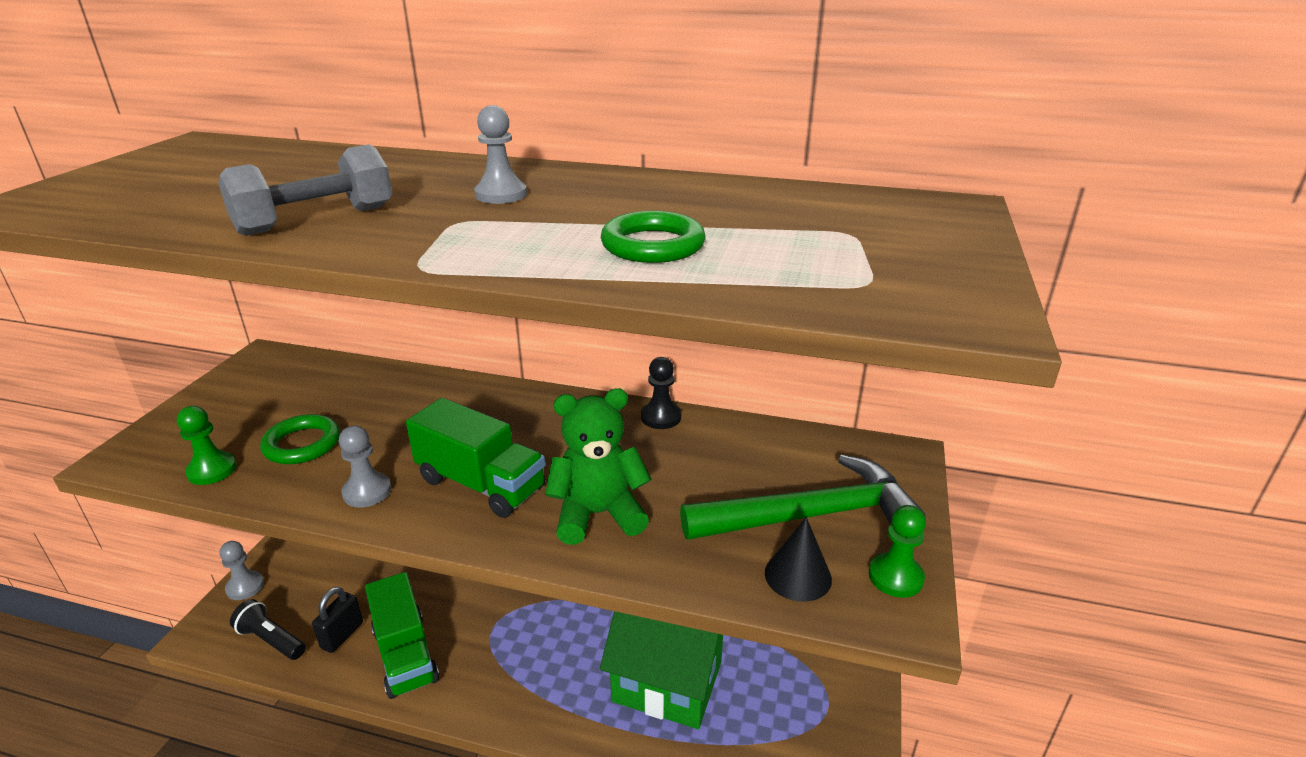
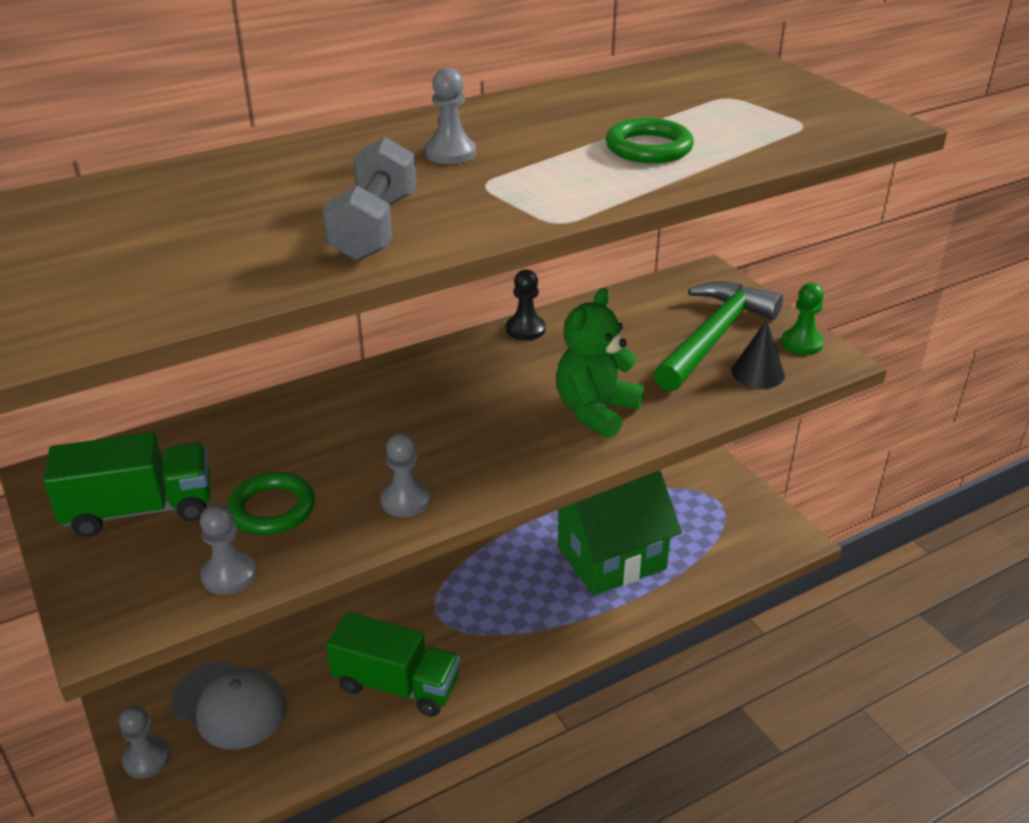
camera: 45 degrees left, 5 degrees up
green pawn [177,406,237,485] -> grey pawn [200,504,256,595]
black flashlight [230,599,306,660] -> none
black padlock [312,587,363,653] -> none
green truck [406,398,545,518] -> green truck moved to [43,432,210,537]
none -> grey cap [171,661,287,750]

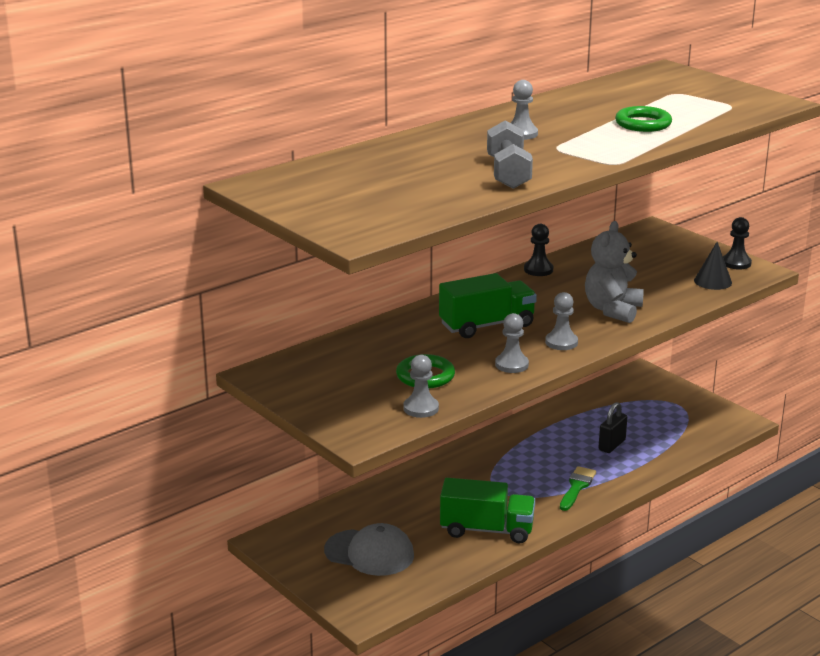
camera: 10 degrees left, 10 degrees down
green truck [43,432,210,537] -> green truck moved to [439,273,537,338]
grey pawn [119,706,170,779] -> grey pawn moved to [545,292,578,350]
green teddy bear [556,288,644,439] -> grey teddy bear [585,221,644,323]
green house [557,470,682,595] -> black padlock [598,402,627,453]
green hammer [654,281,783,392] -> none
green pawn [781,283,824,355] -> black pawn [723,217,752,269]
none -> green brush [560,466,596,511]

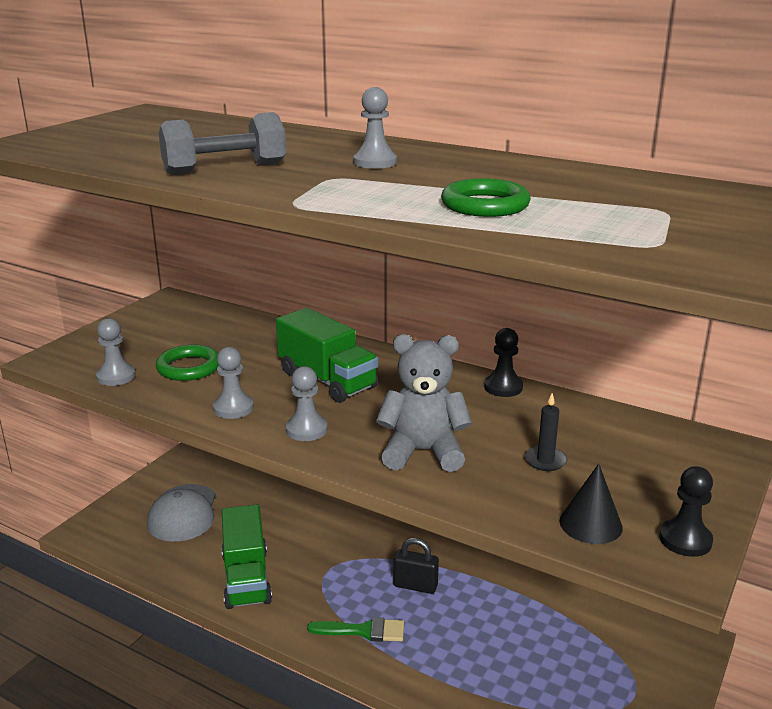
camera: 70 degrees right, 0 degrees up
black padlock [598,402,627,453] -> black padlock moved to [394,538,439,594]
none -> black candle [525,393,567,471]

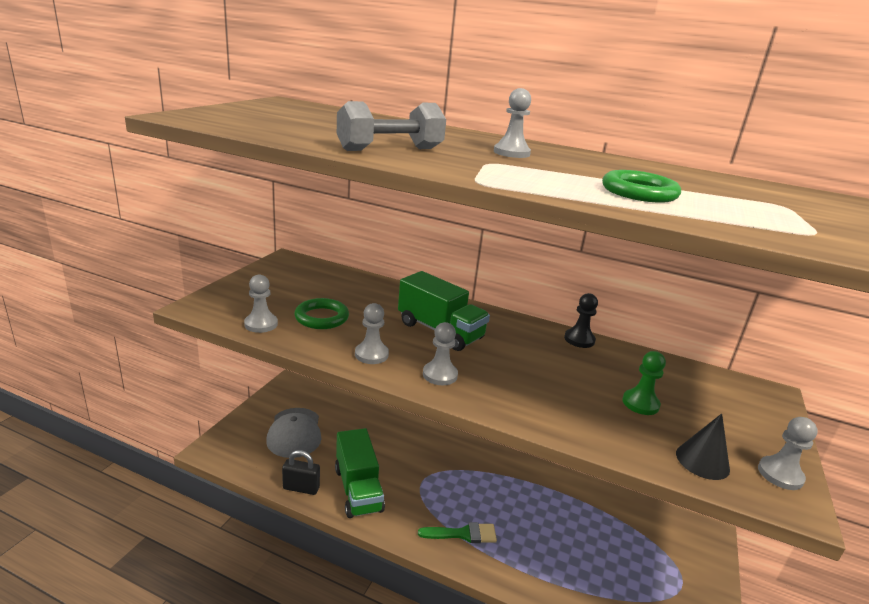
camera: 10 degrees left, 0 degrees up
grey teddy bear [376,334,472,472] -> none
black padlock [394,538,439,594] -> black padlock moved to [282,450,320,495]
black candle [525,393,567,471] -> green pawn [623,351,666,415]
black pawn [659,466,713,557] -> grey pawn [758,417,818,490]

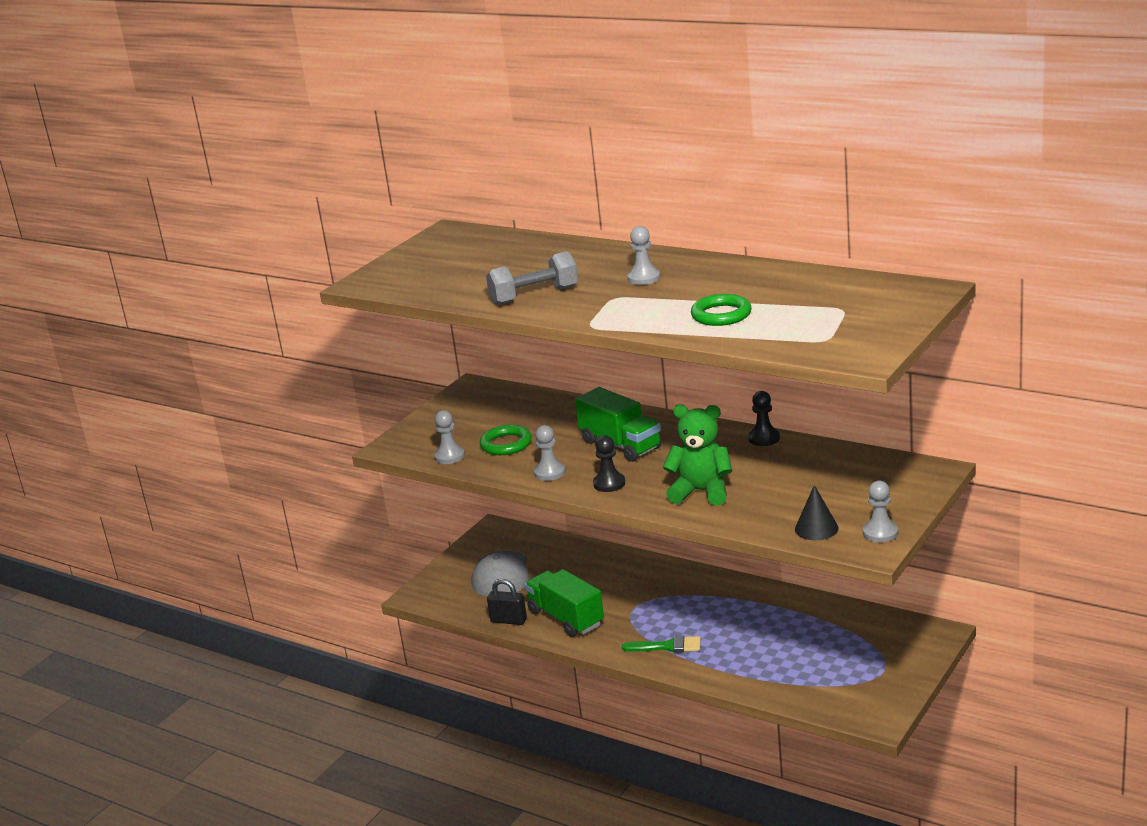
camera: 15 degrees right, 0 degrees up
green truck [335,428,385,518] -> green truck turned 150 degrees clockwise [525,569,604,637]
grey pawn [423,322,458,385] -> black pawn [593,435,625,492]
green pawn [623,351,666,415] -> none
none -> green teddy bear [663,404,732,506]

